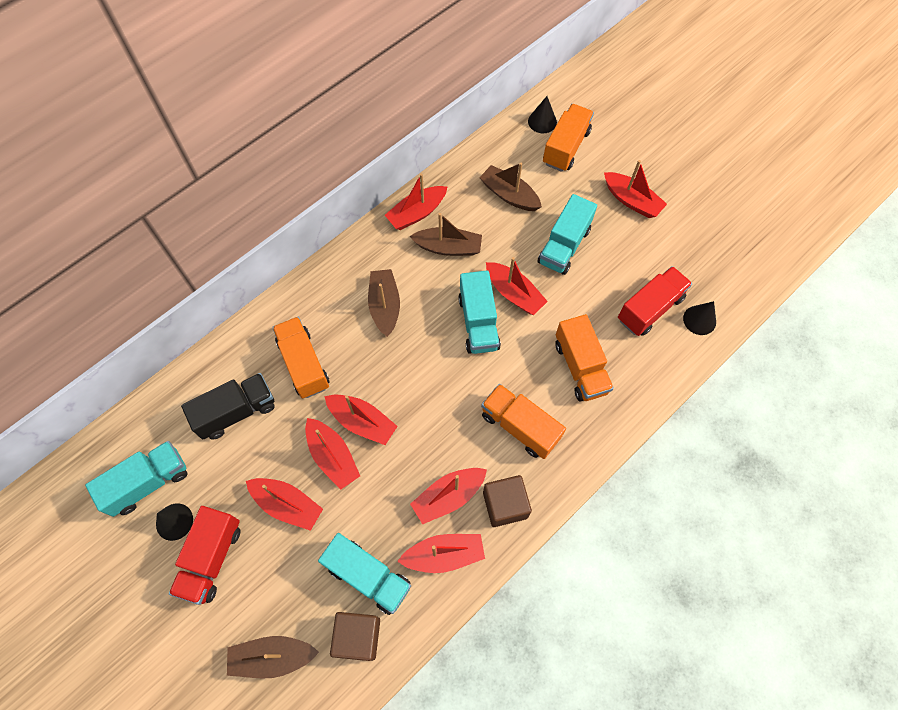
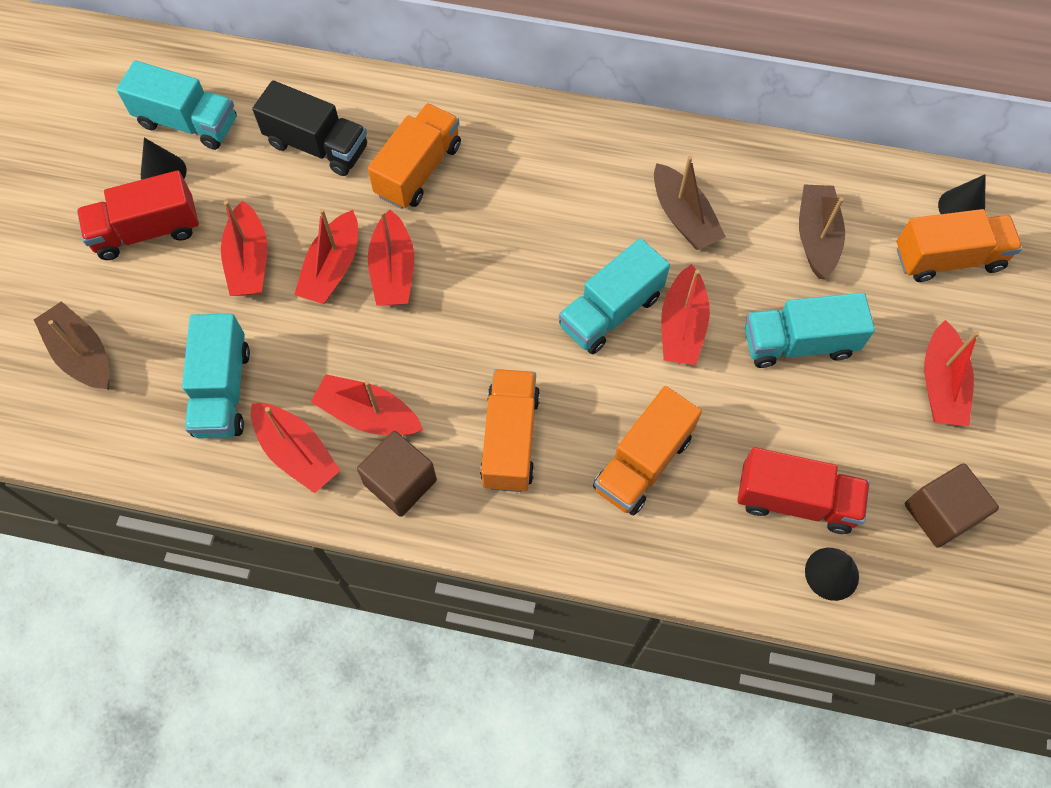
camera: 55 degrees right, 0 degrees up
brown cube [330,612,380,661] -> brown cube moved to [905,463,999,548]
brown boat [368,269,400,337] -> none
red boat [385,173,447,230] -> none

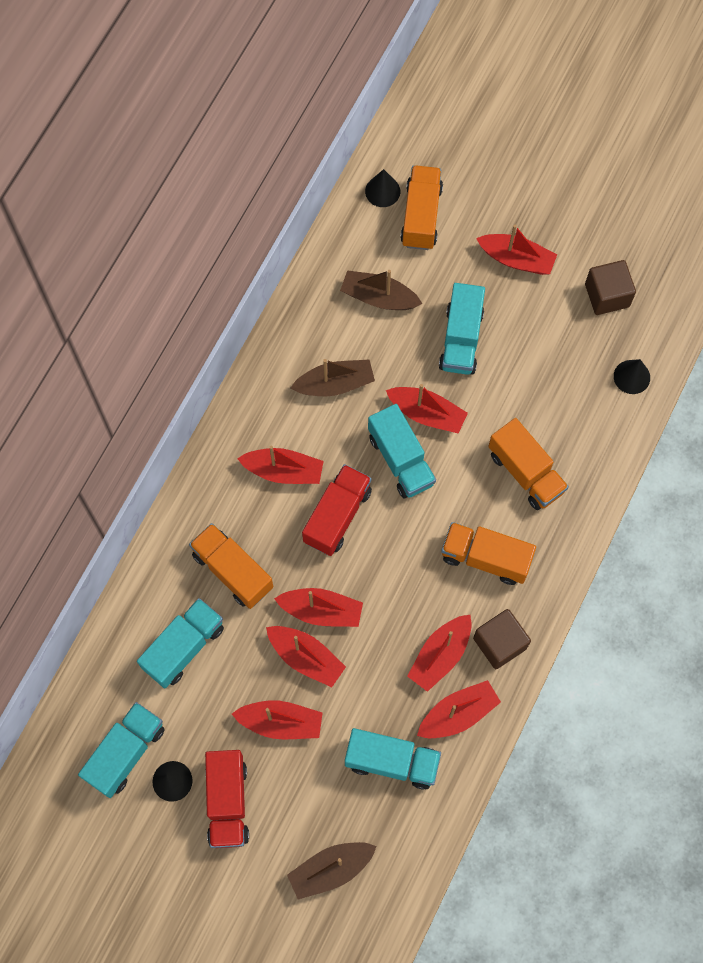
camera: 75 degrees left, 5 degrees up
black truck [252,80,367,176] -> turquoise truck [137,598,224,688]
red truck [737,447,870,534] -> red truck moved to [302,464,372,556]
none -> red boat [237,446,324,484]

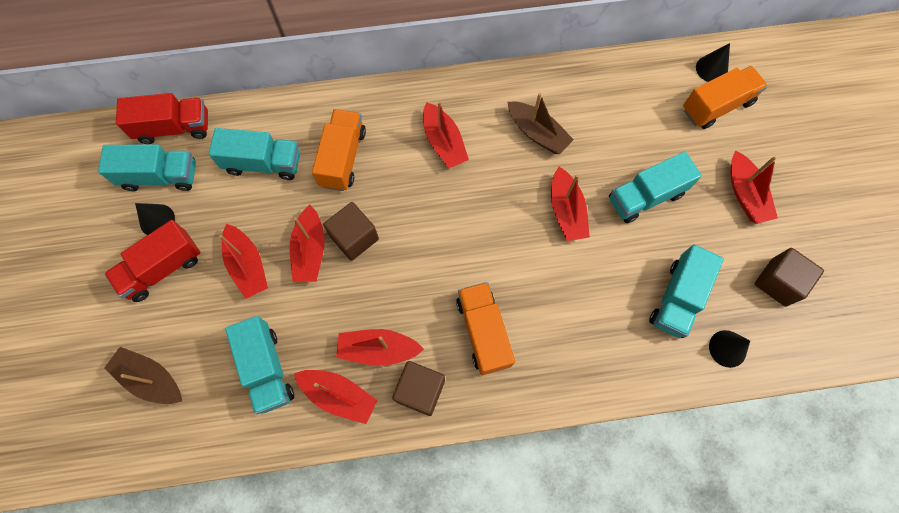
camera: 55 degrees right, 0 degrees up
red boat [274,588,363,627] -> brown cube [323,202,379,261]
red truck [302,464,372,556] -> red truck moved to [116,93,208,144]
brown boat [340,270,422,310] -> none
turquoise truck [368,404,436,498] -> turquoise truck moved to [649,245,724,338]
orange truck [488,418,569,510] -> none

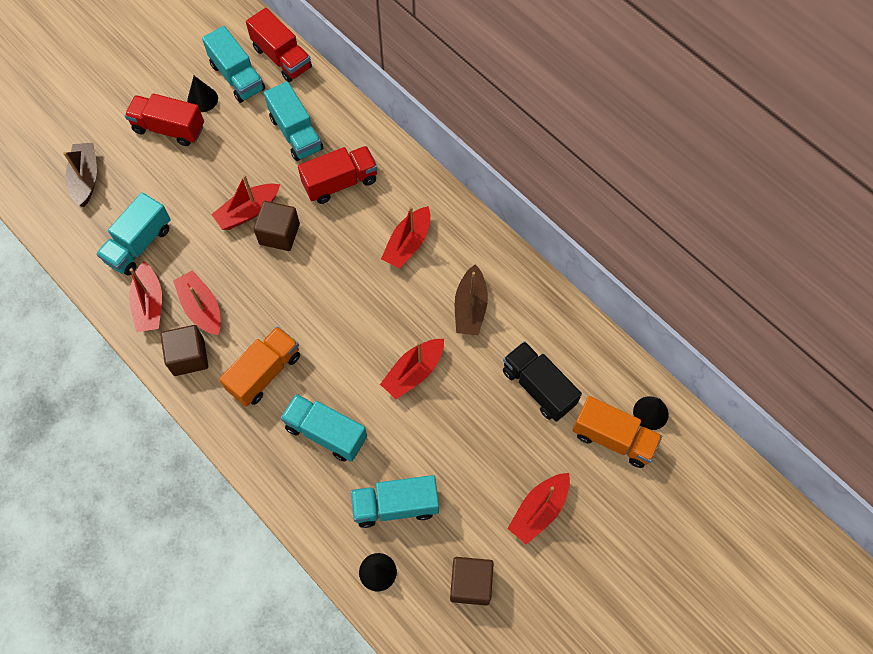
camera: 55 degrees right, 5 degrees down
red boat [219,224,268,299] -> none
orange truck [312,109,366,191] -> red truck [298,146,378,204]
turquoise truck [609,152,702,223] -> turquoise truck moved to [280,394,367,462]
none -> black truck [503,341,582,422]

